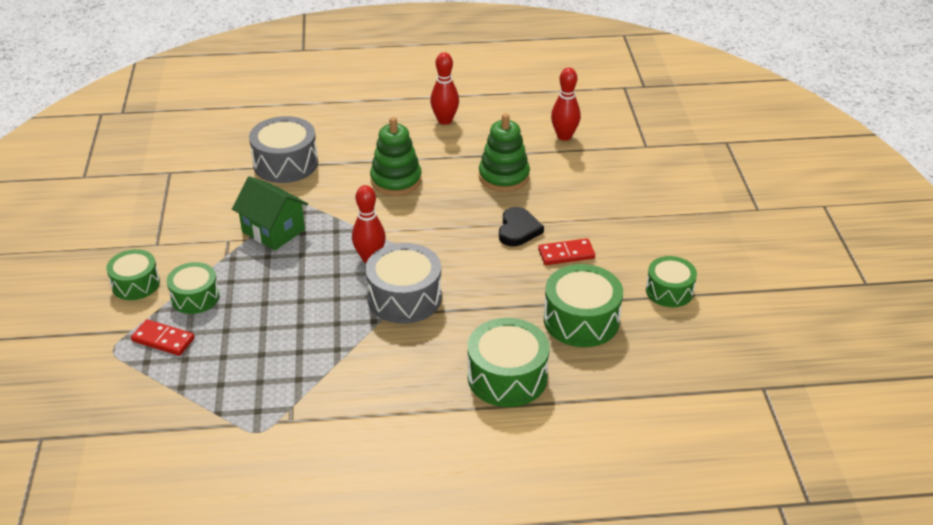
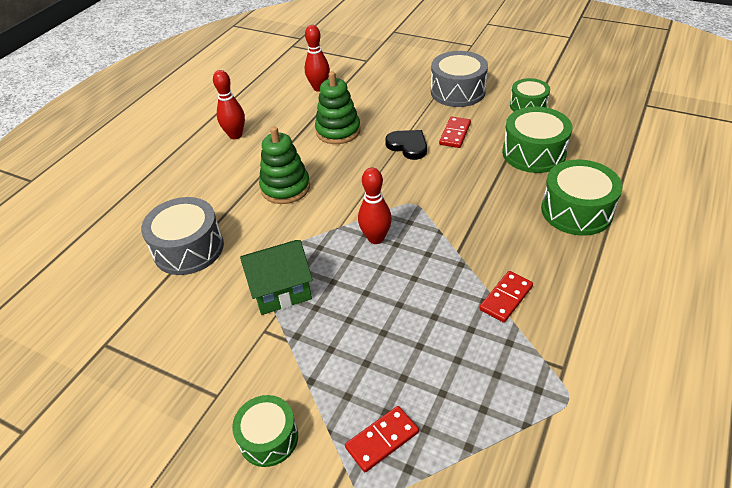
camera: 55 degrees left, 5 degrees up
green drum [167,262,219,314] -> none
grey drum [365,243,442,324] -> grey drum moved to [431,51,488,107]
none -> red domino [479,271,533,323]

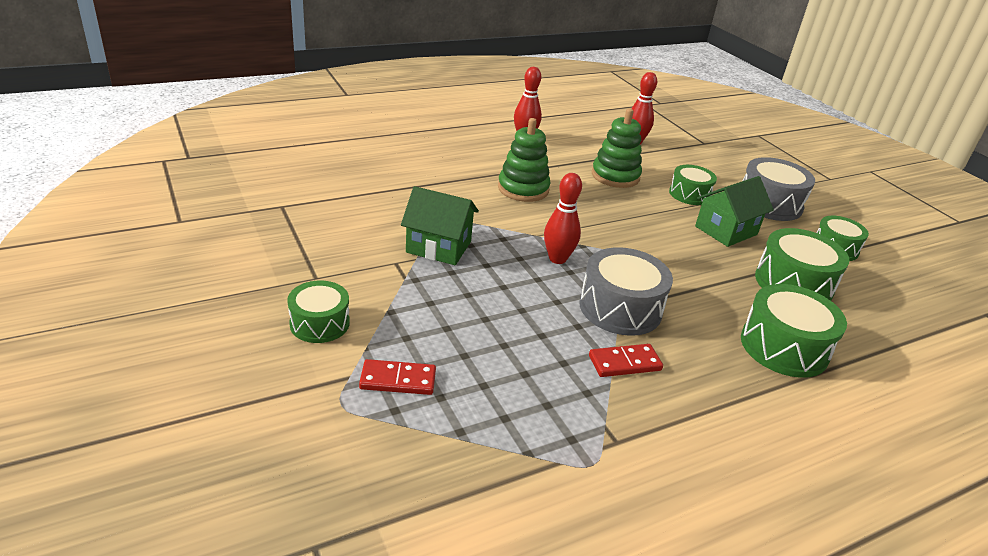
camera: 30 degrees right, 10 degrees down
grey drum [141,197,224,275] -> grey drum moved to [579,247,673,336]
black heart [385,130,427,160] -> none
red domino [439,117,471,148] -> green house [695,176,774,247]
none -> green drum [669,165,717,205]

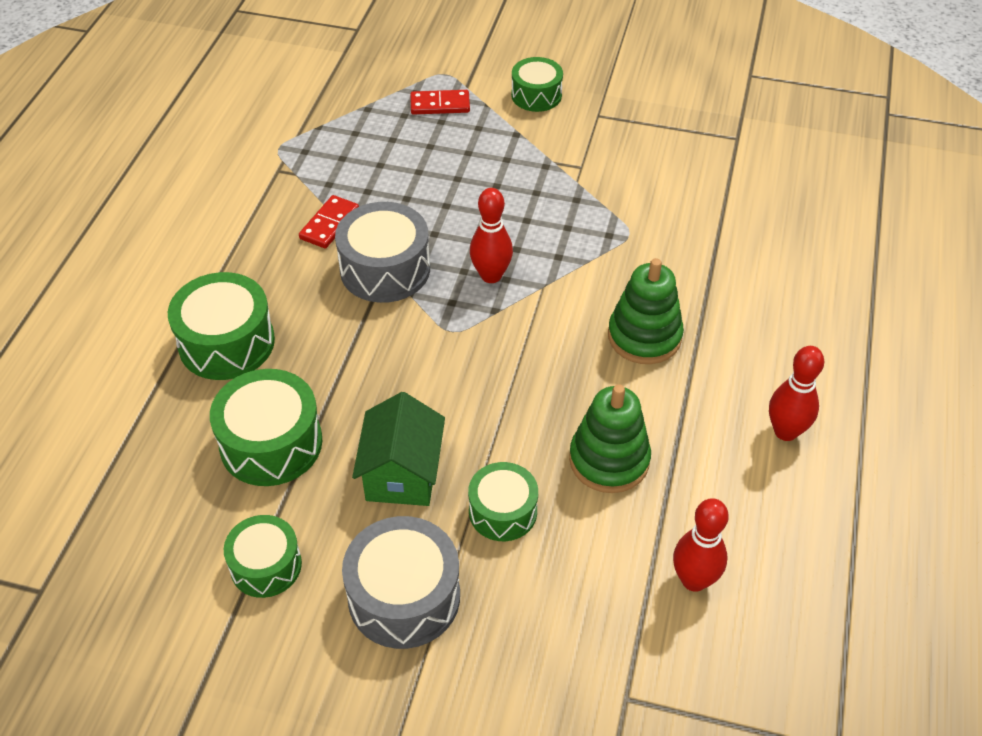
camera: 135 degrees right, 15 degrees up
red domino [359,359,436,395] -> red domino turned 45 degrees clockwise [410,90,470,115]
green house [401,186,479,265] -> none

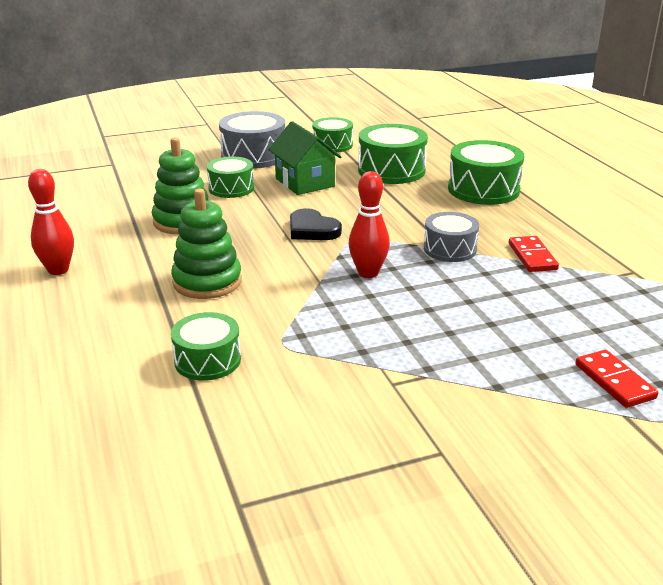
camera: 145 degrees right, 20 degrees down
grey drum [335,202,430,303] -> grey drum [424,212,479,262], size x0.64
red domino [410,90,470,115] -> red domino turned 75 degrees counterclockwise [575,350,658,408]
green drum [511,57,563,112] -> green drum moved to [171,312,241,381]
red bowling pin [673,498,729,592] -> none
none -> black heart [290,208,342,240]

